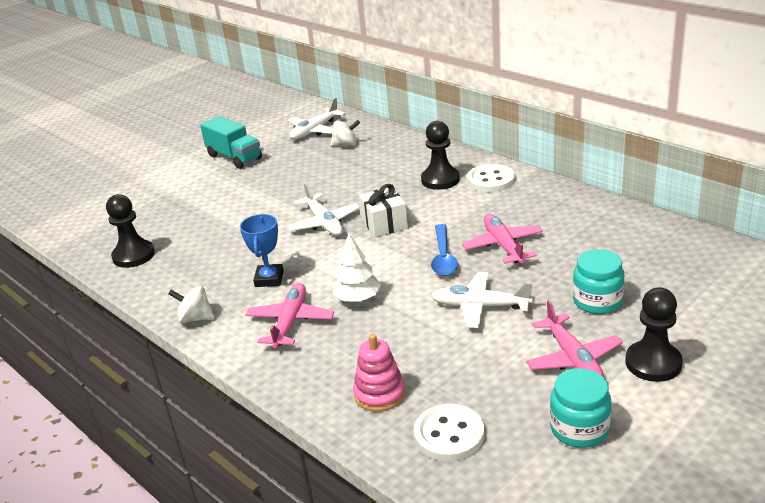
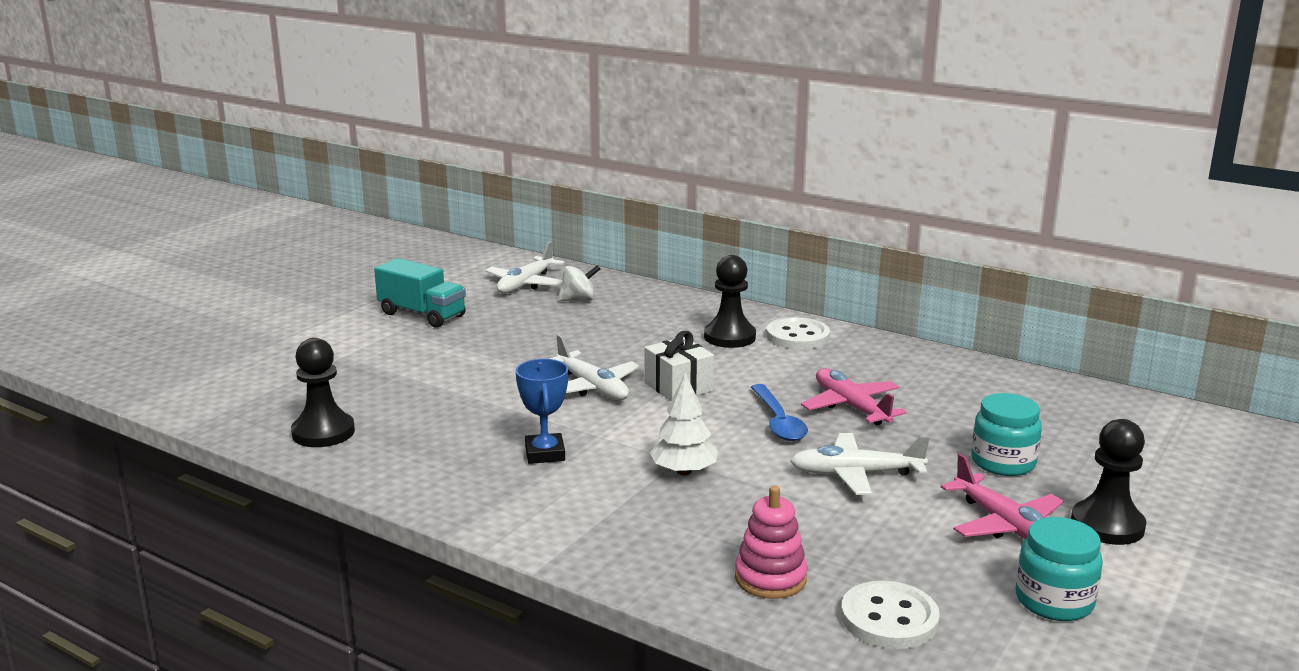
camera: 15 degrees left, 10 degrees down
white spinning top [168,286,215,323] -> none
pink plane [245,283,334,348] -> none

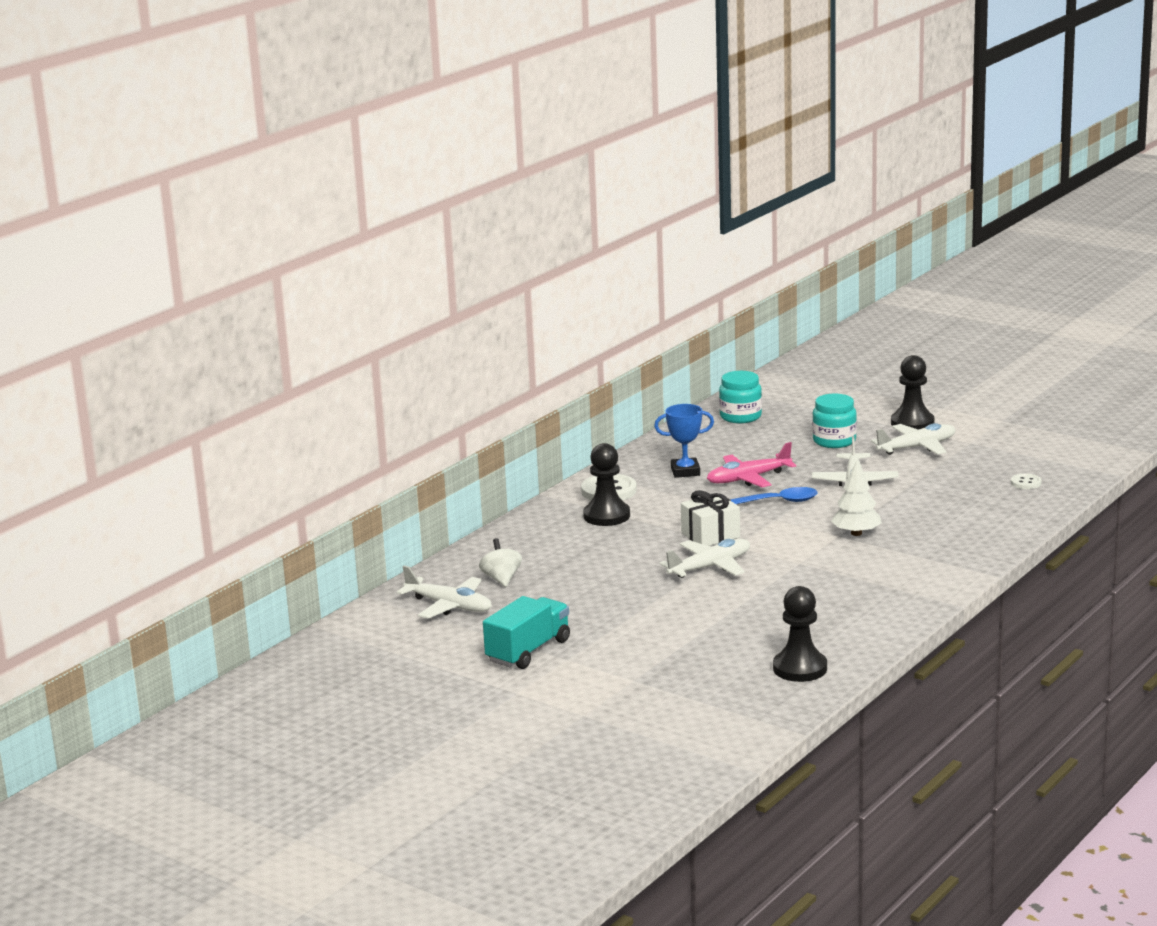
camera: 85 degrees left, 0 degrees up
blue trophy [516,359,568,464] -> blue trophy moved to [654,404,714,478]
pink stacking toy [735,486,808,599] -> none
white button [841,581,940,649] -> white button [1011,473,1042,489], size x0.54
pink plane [940,454,1064,539] -> white plane [871,423,956,455]
turquoise jar [1016,517,1103,621] -> turquoise jar moved to [719,371,762,423]

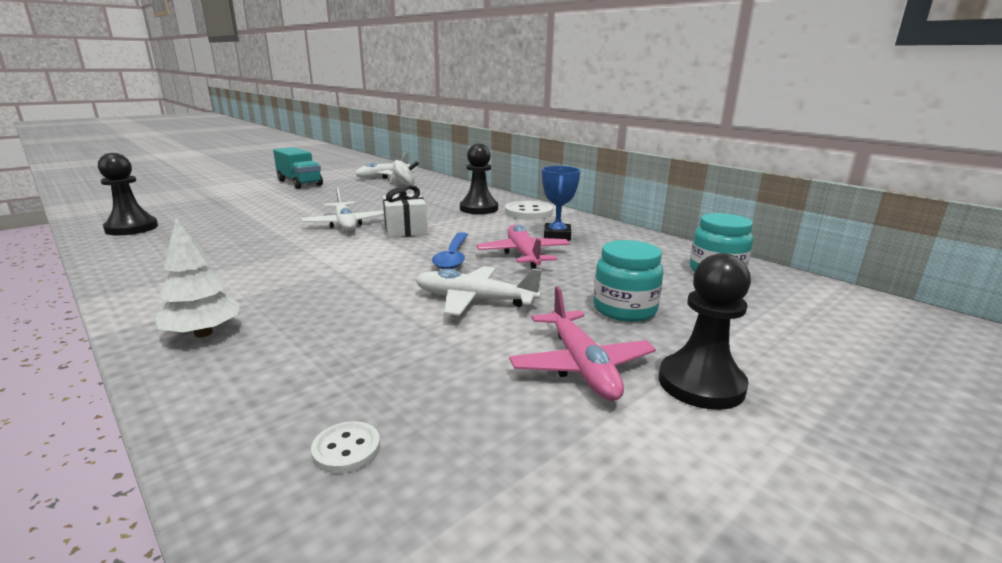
camera: 100 degrees right, 0 degrees up
white tree [831,460,882,536] -> white tree moved to [155,218,240,338]
white plane [871,423,956,455] -> pink plane [509,286,656,401]

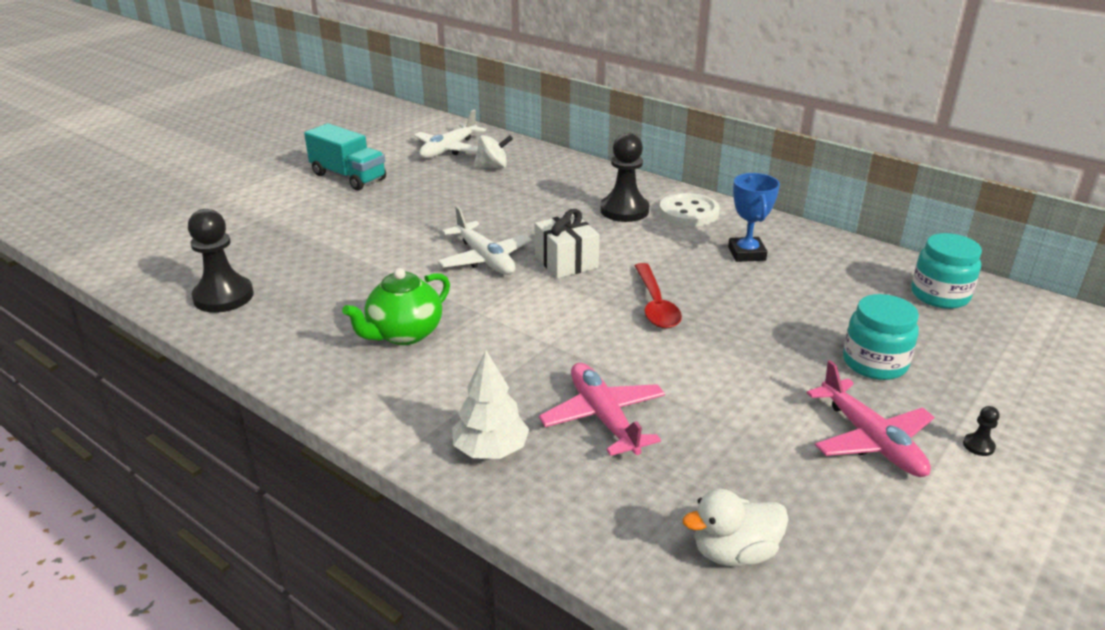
camera: 10 degrees left, 10 degrees up
white button [311,421,380,473] -> white duck [683,489,789,567]
white plane [416,266,542,316] -> none
blue spoon [432,232,468,269] -> red spoon [635,263,682,329]
pink plane [476,224,570,268] -> pink plane moved to [539,363,665,456]
black pawn [659,253,751,410] -> black pawn [963,406,999,456], size x0.40
none -> green teapot [342,268,450,345]

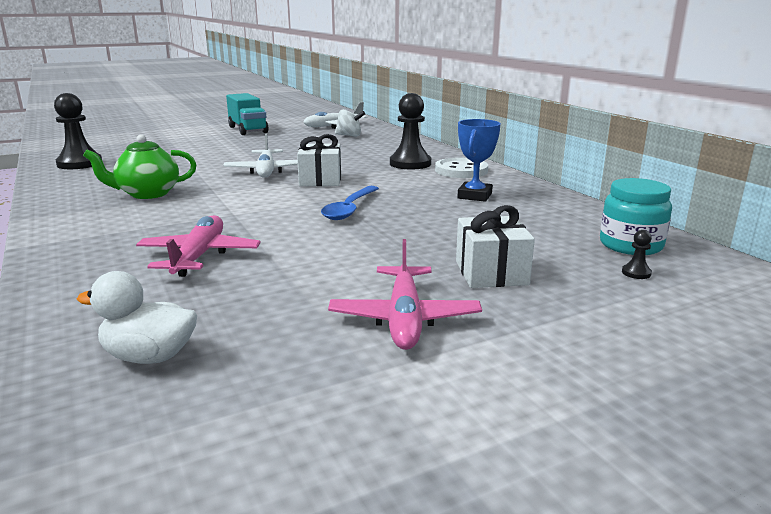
camera: 25 degrees right, 10 degrees down
white tree [452,350,529,459] -> none
red spoon [635,263,682,329] -> blue spoon [321,186,379,220]
turquoise jar [843,294,919,380] -> white gift [456,205,535,288]
black pawn [963,406,999,456] -> black pawn moved to [622,230,652,279]

